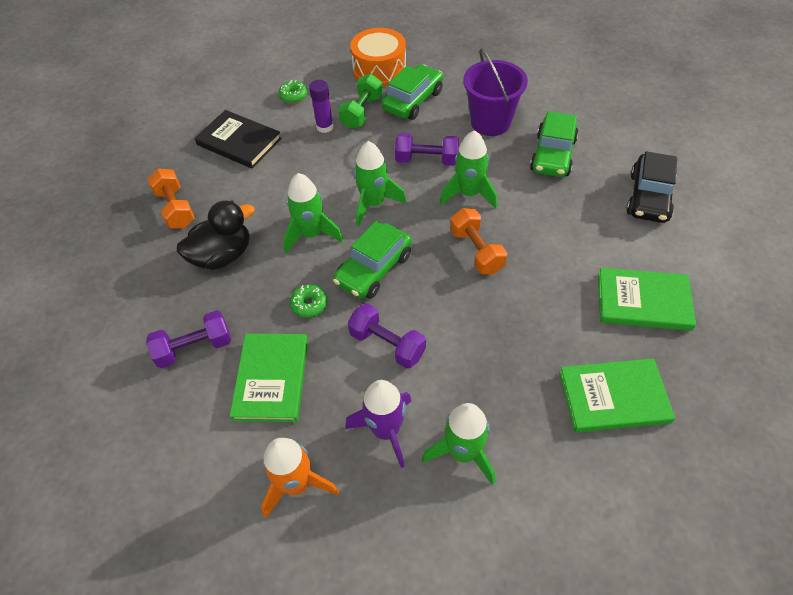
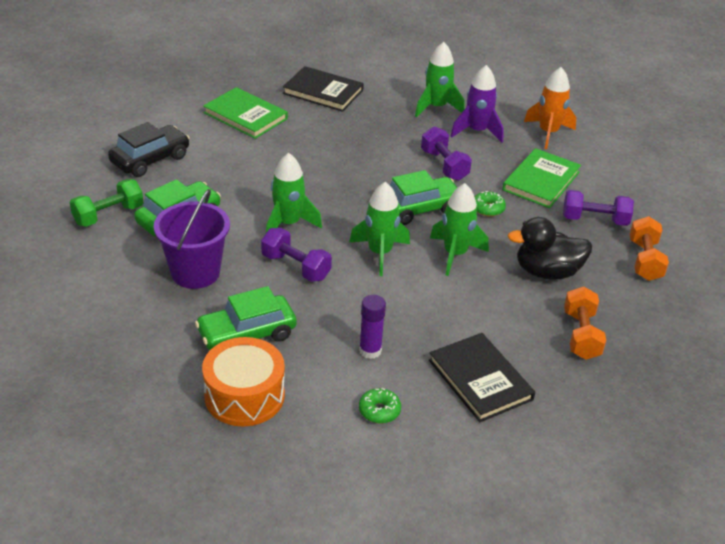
camera: 155 degrees left, 15 degrees down
green dumbbell [338,74,383,129] -> green dumbbell moved to [70,179,144,227]
orange dumbbell [450,208,507,274] -> orange dumbbell moved to [630,216,669,281]
green book [559,358,675,433] -> black book [283,66,364,112]

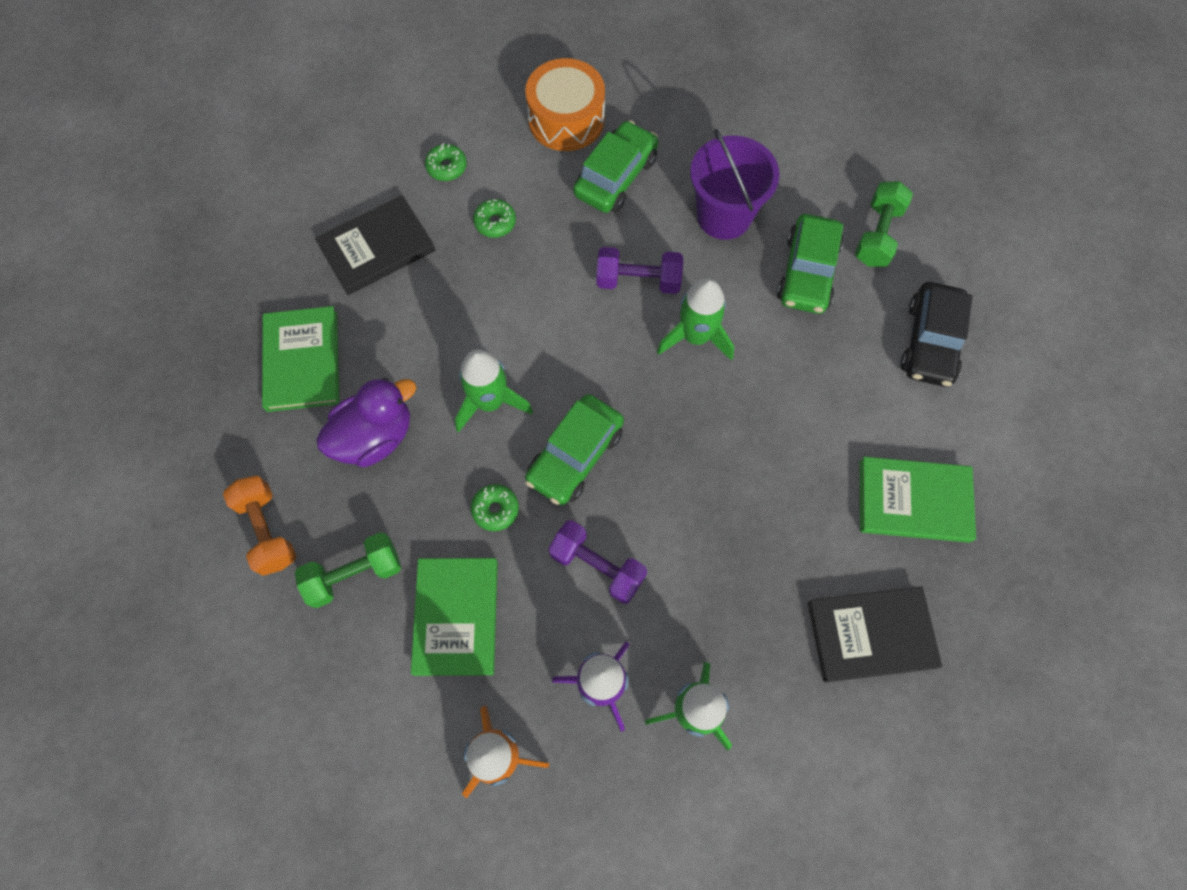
camera: 150 degrees right, 30 degrees up
green rocket [349,182,410,276] -> none
purple glue stick [359,295,386,359] -> green donut [473,199,516,238]
black book [429,333,535,422] -> black book turned 60 degrees counterclockwise [315,195,435,295]
black duck [507,217,592,280] -> purple duck [316,378,416,467]
purple dumbbell [563,190,634,226] -> green dumbbell [295,532,401,608]
orange dumbbell [564,286,606,360] -> green book [262,306,339,412]

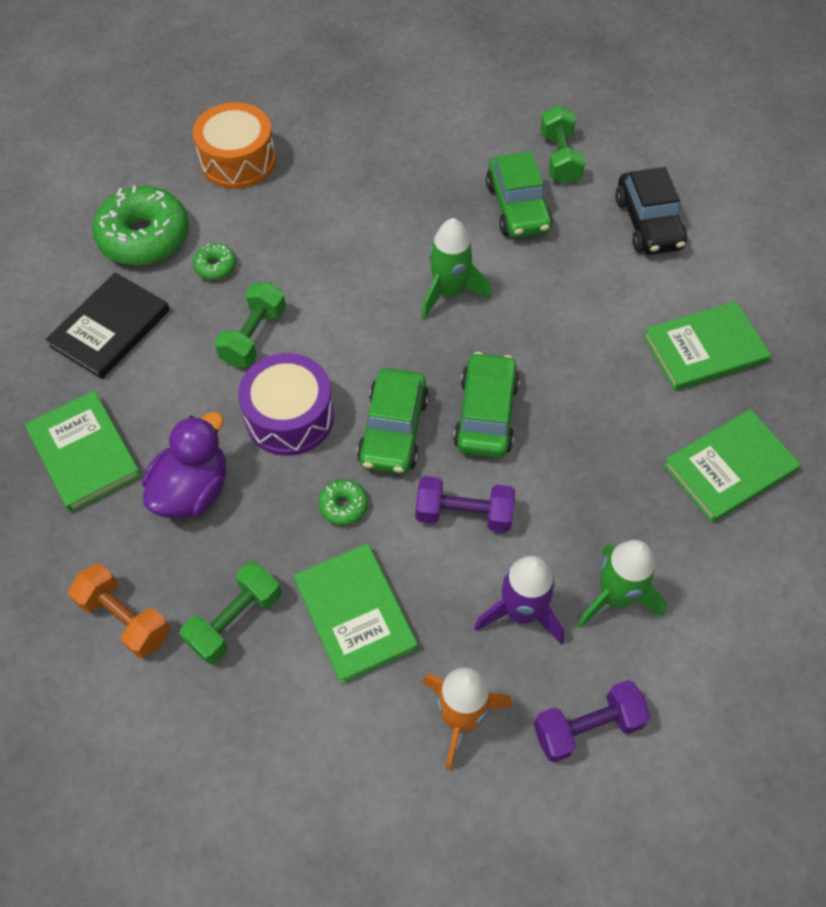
camera: 25 degrees left, 10 degrees down
green donut [425,143,467,181] -> green donut [92,186,189,266], size x2.23
green rocket [455,349,533,432] -> purple drum [238,353,334,456]
green car [573,120,658,213] -> green car moved to [453,352,520,458]
purple dumbbell [596,247,683,294] -> purple dumbbell moved to [534,680,651,763]
purple bucket [690,129,780,240] -> none
black book [808,586,942,682] -> green book [663,409,801,523]
none -> green dumbbell [215,282,286,367]

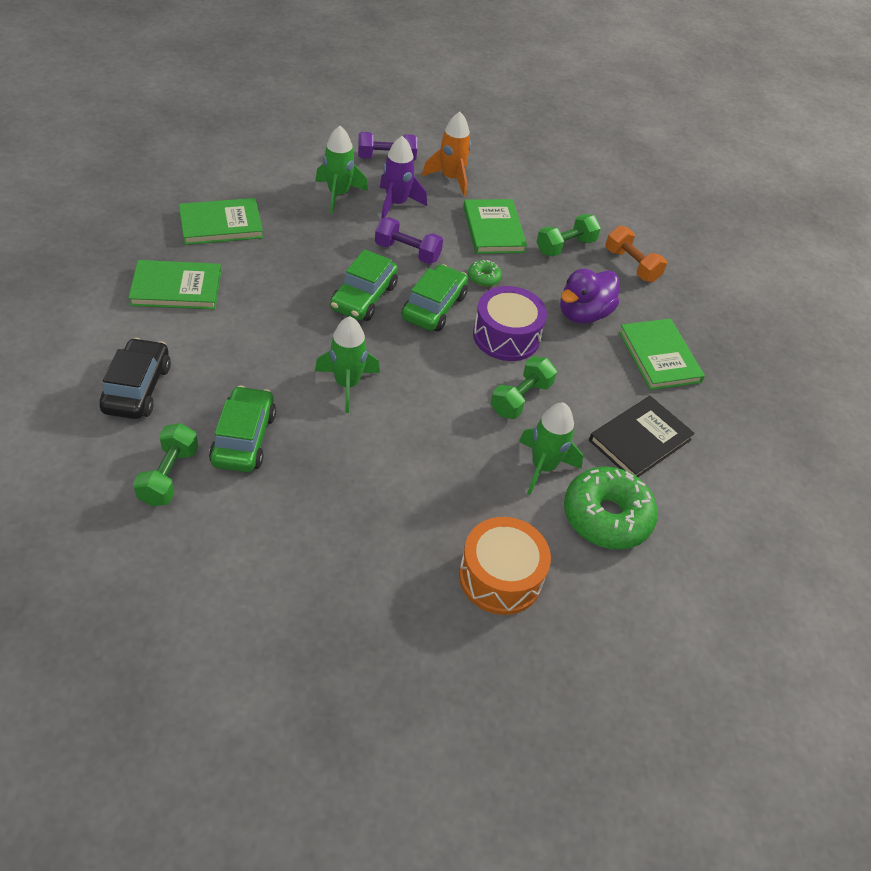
camera: 170 degrees left, 10 degrees down
green donut [193,243,236,280] -> green rocket [519,403,583,495]

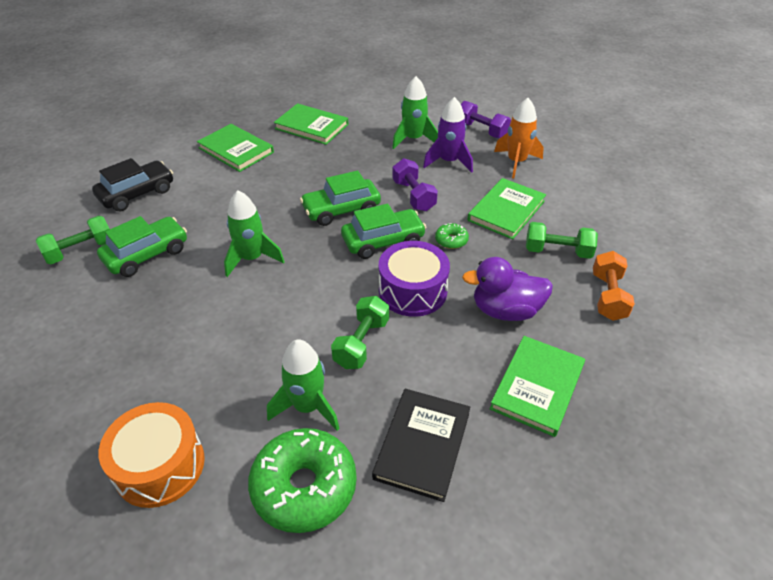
camera: 50 degrees right, 5 degrees down
green dumbbell [491,356,557,419] -> green dumbbell turned 60 degrees counterclockwise [331,296,389,369]
black book [589,396,695,477] -> black book turned 75 degrees counterclockwise [372,389,470,502]

